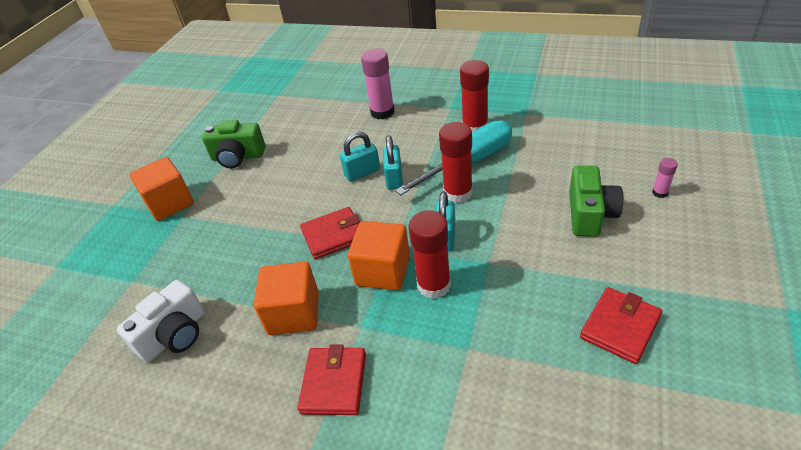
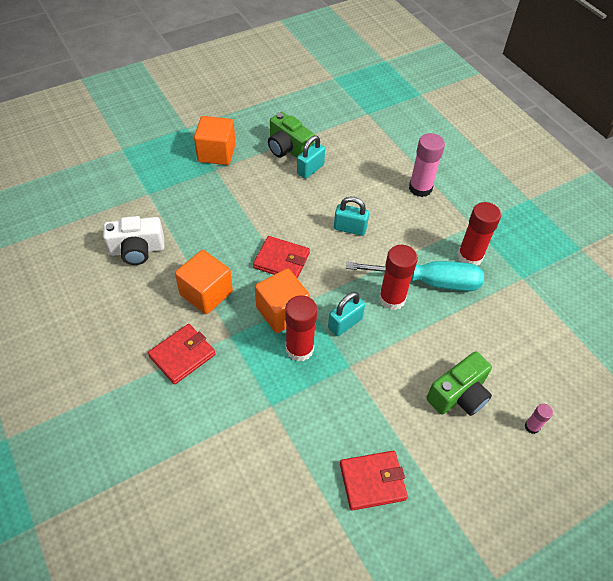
camera: 35 degrees right, 10 degrees up
turquoise padlock [383,135,403,190] -> turquoise padlock moved to [297,136,325,179]

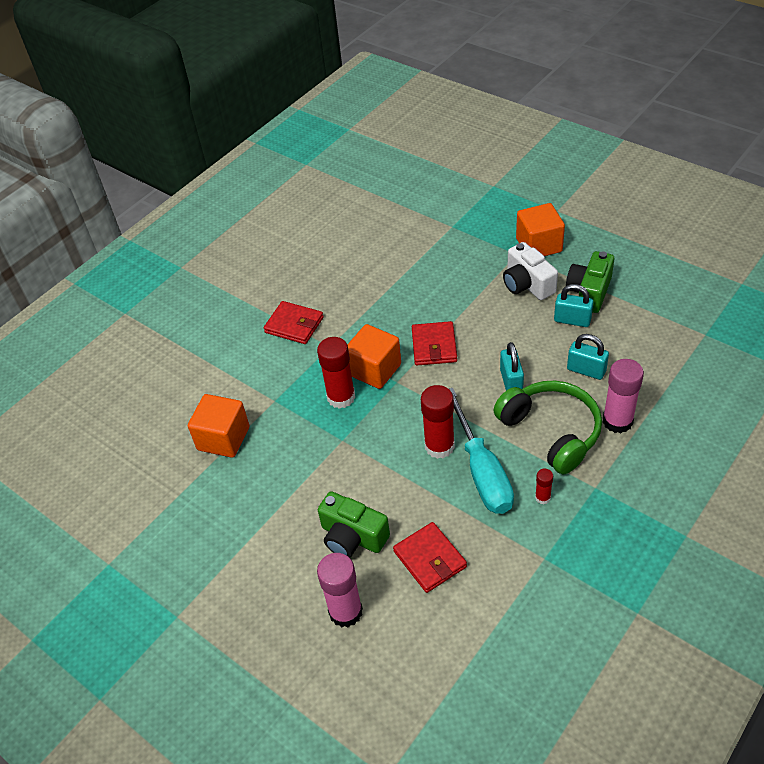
camera: 75 degrees right, 5 degrees down
white camera [103,216,165,265] -> white camera moved to [503,242,558,300]
orange cube [175,250,233,314] -> orange cube moved to [188,394,249,458]
turquoise padlock [328,292,365,336] -> turquoise padlock moved to [567,334,609,380]
red wallet [340,451,408,511] -> red wallet moved to [393,522,467,593]
red glue stick [457,202,501,266] -> red glue stick [535,469,553,504], size x0.49
pink glue stick [525,404,553,434] -> pink glue stick [317,553,363,628], size x2.04
none -> green headphones [493,381,602,475]

